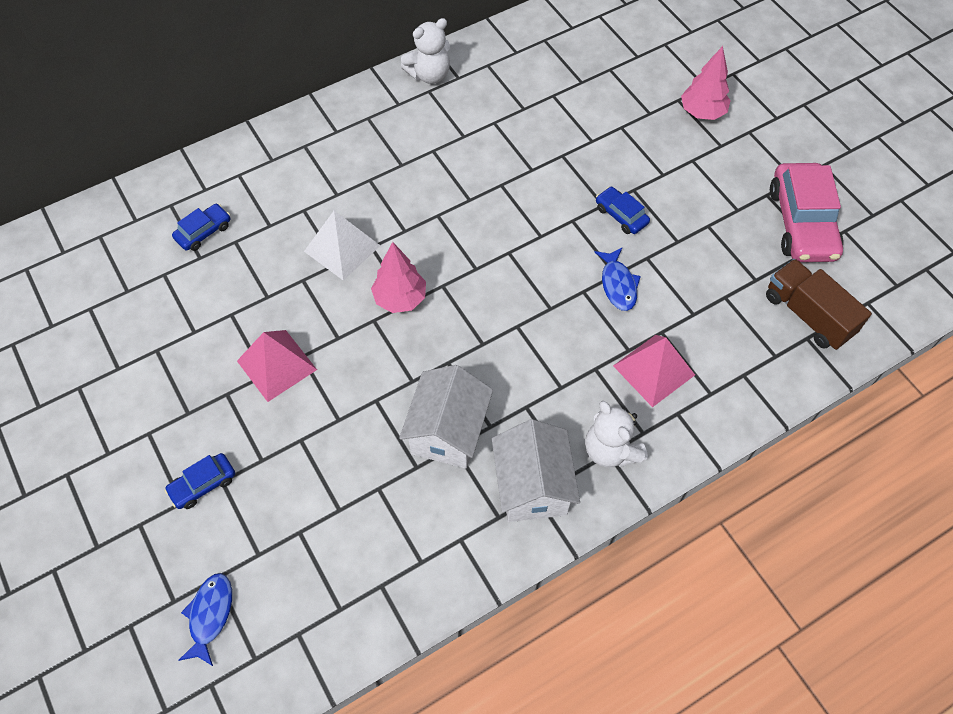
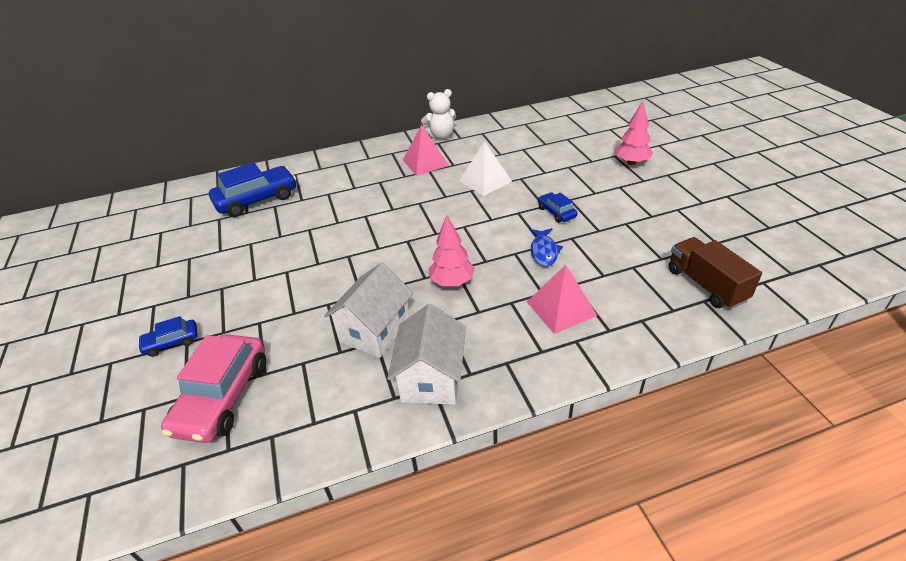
camera: 15 degrees right, 20 degrees down
blue car [172,204,231,251] -> blue car [209,162,296,217], size x2.00
blue fish [178,573,232,666] -> none
pink pyramid [237,330,317,402] -> pink pyramid moved to [403,125,449,176]
white pyramid [304,211,381,281] -> white pyramid moved to [459,142,512,196]
pink tree [371,242,426,313] -> pink tree moved to [429,215,475,286]
white teddy bear [585,400,648,467] -> none
pink car [770,163,843,262] -> pink car moved to [161,334,266,443]

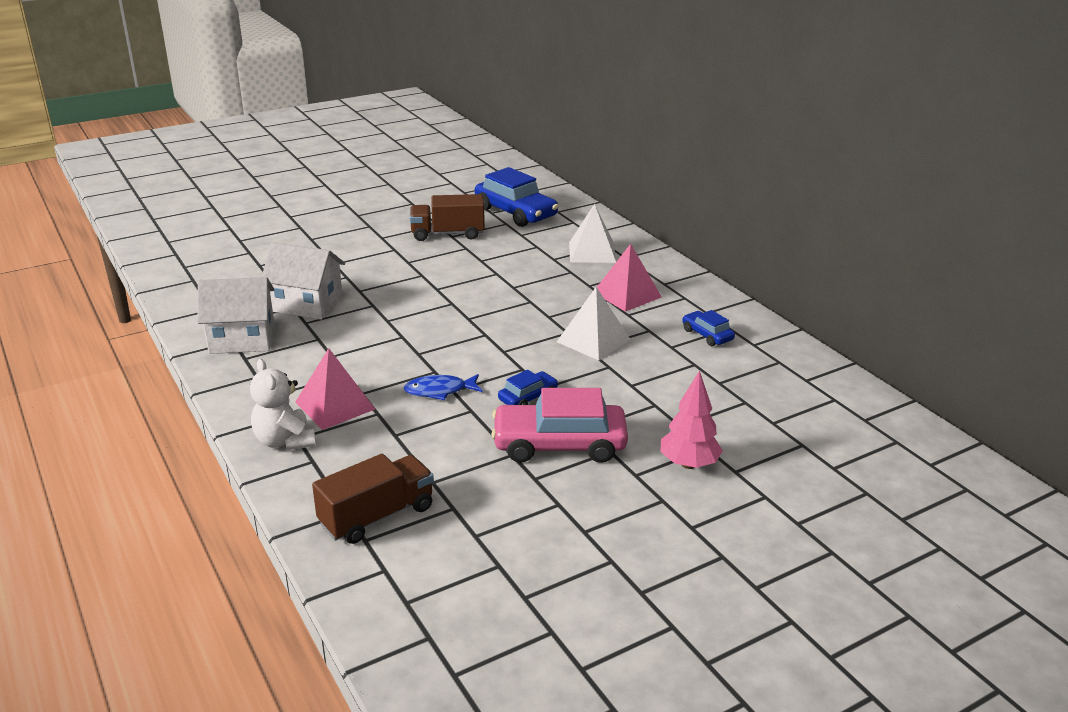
camera: 75 degrees right, 10 degrees down
blue car [138,316,198,357] -> blue car moved to [682,310,735,346]
pink car [161,334,266,443] -> pink car moved to [491,388,628,463]
white teddy bear [421,89,456,139] -> white teddy bear moved to [250,359,316,450]
pink tree [429,215,475,286] -> none
none -> brown truck [410,194,485,241]
none -> white pyramid [569,204,616,263]

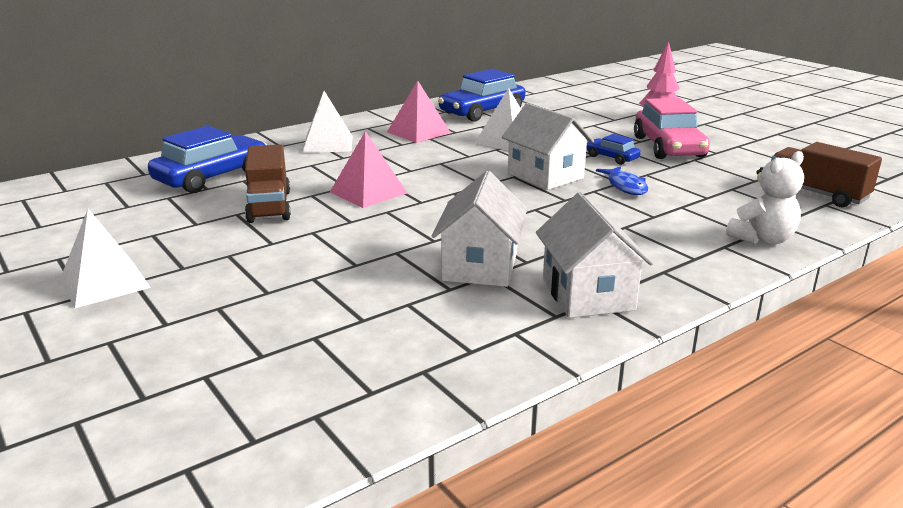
camera: 95 degrees left, 5 degrees down
pink pyramid [295,348,375,430] -> pink pyramid moved to [330,131,407,208]
blue car [682,310,735,346] -> blue car [438,69,525,122], size x2.00
none -> white pyramid [60,209,151,308]
none -> white house [502,103,594,190]

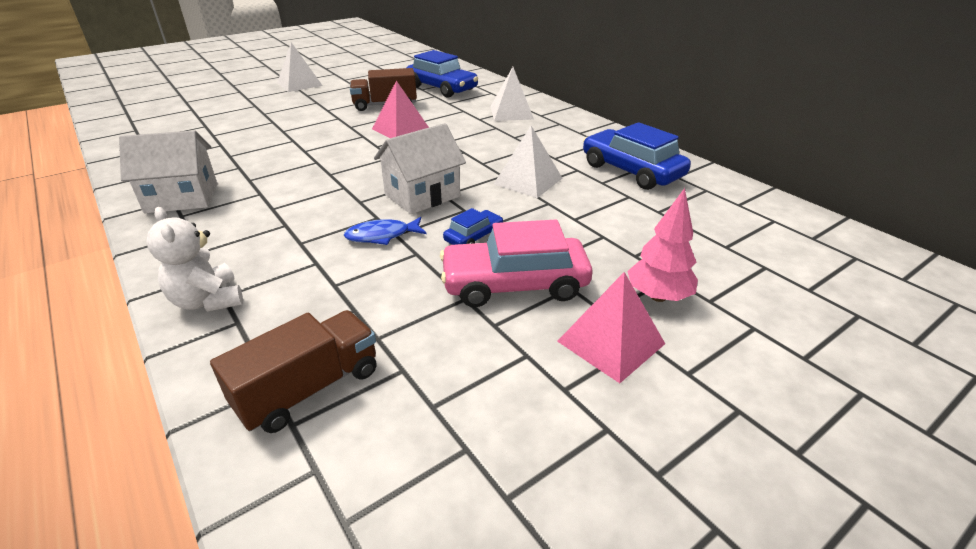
camera: 90 degrees right, 10 degrees up
pink pyramid [387,81,451,143] -> pink pyramid moved to [557,272,665,383]
white house [432,171,527,287] -> none

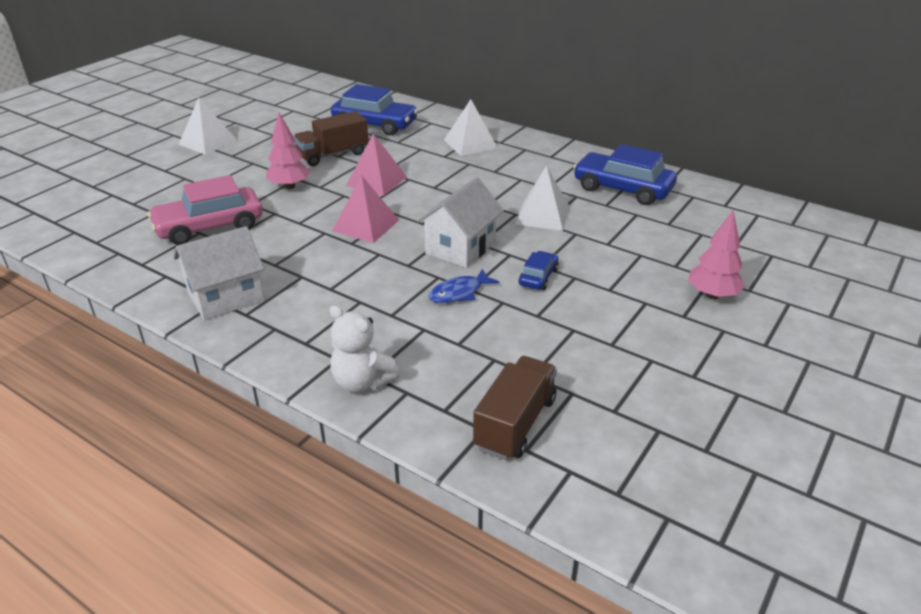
camera: 20 degrees left, 0 degrees up
pink car [440,220,593,307] -> pink car moved to [148,175,263,245]
pink pyramid [557,272,665,383] -> pink pyramid moved to [332,175,399,243]
none -> pink tree [266,112,310,189]

